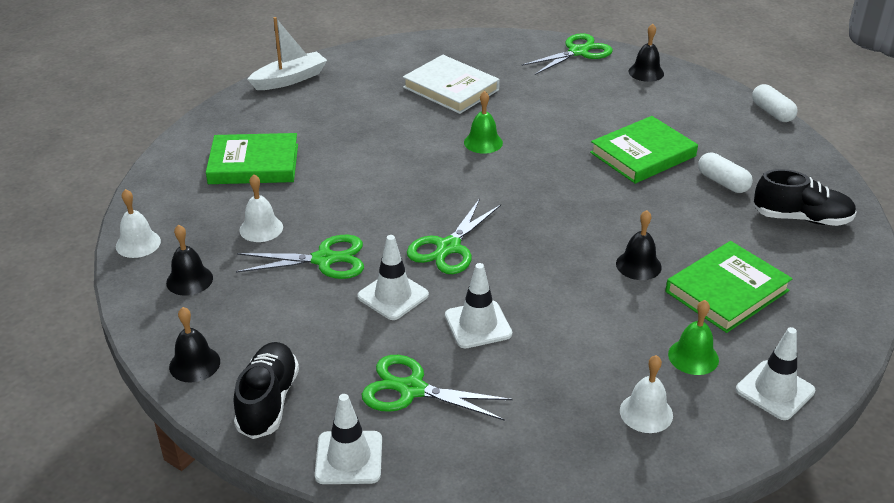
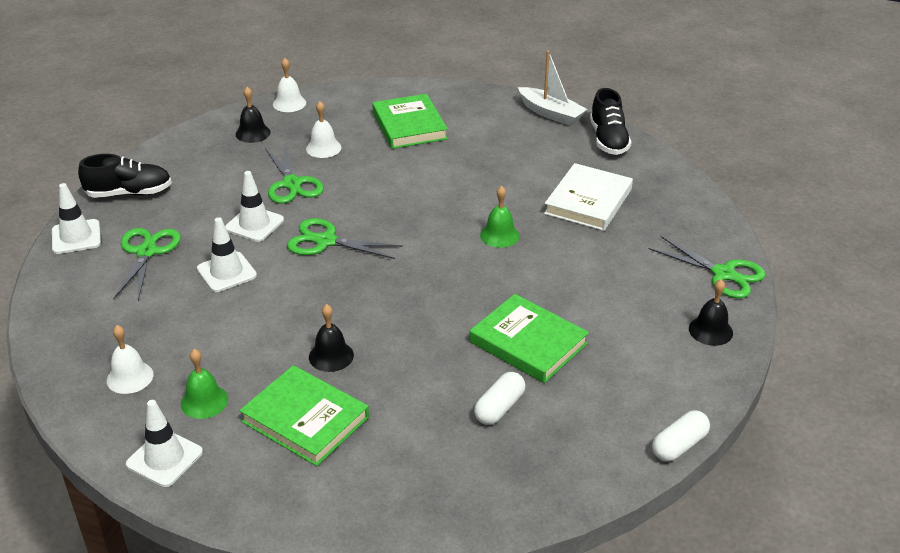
camera: 75 degrees right, 0 degrees up
black bell [169,307,220,382] -> none
black shoe [753,169,856,226] -> black shoe moved to [590,88,632,155]

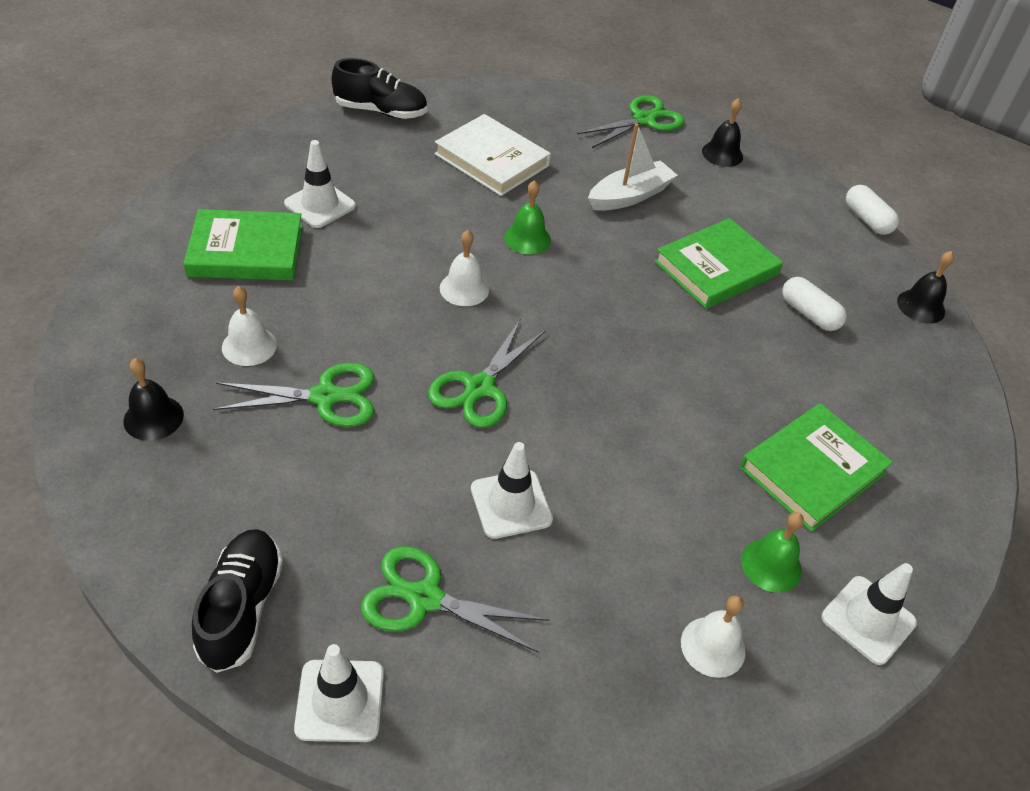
camera: 80 degrees left, 10 degrees up
white traffic cone [225,171,284,242] -> white traffic cone moved to [284,140,356,228]
white bell [273,58,306,112] -> white bell moved to [440,230,489,306]
black bell [309,304,354,372] -> black bell moved to [897,251,954,324]
white boat [518,50,587,126] -> white boat moved to [588,123,678,211]

